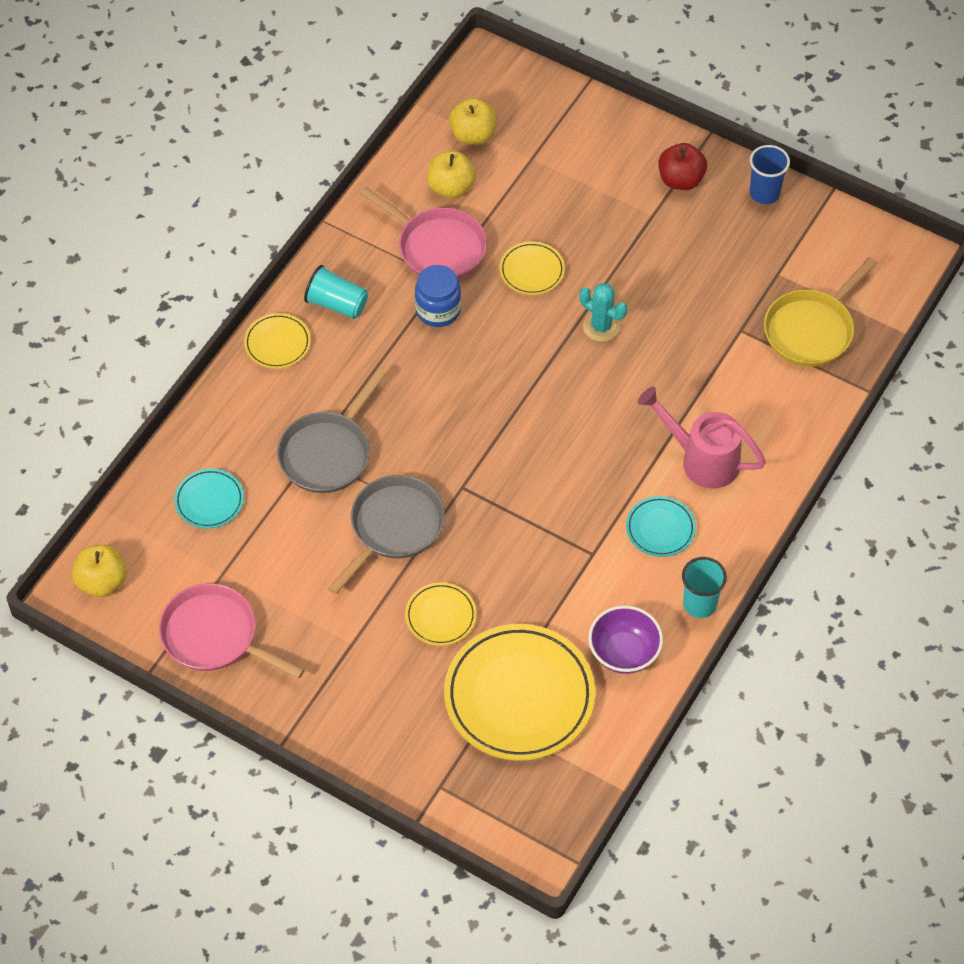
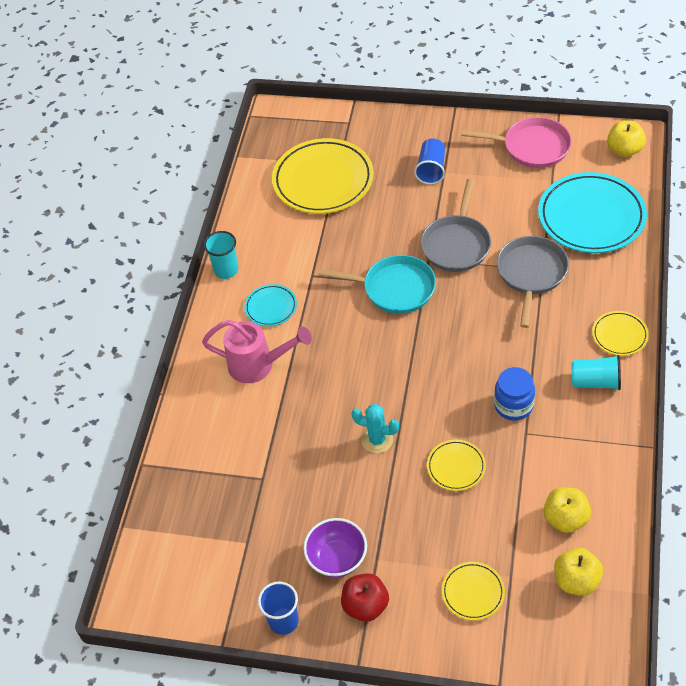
camera: 165 degrees right, 5 degrees down
turquoise plate [174,468,244,529] -> turquoise plate [538,172,647,253], size x2.08
pink pan [360,187,487,279] -> none
yellow plate [405,582,477,646] -> yellow plate moved to [442,562,505,621]
purple bowl [588,605,663,674] -> purple bowl moved to [303,518,367,577]
yellow pan [764,257,877,367] -> none
none -> turquoise pan [318,255,436,314]
none -> blue cup [414,138,445,184]

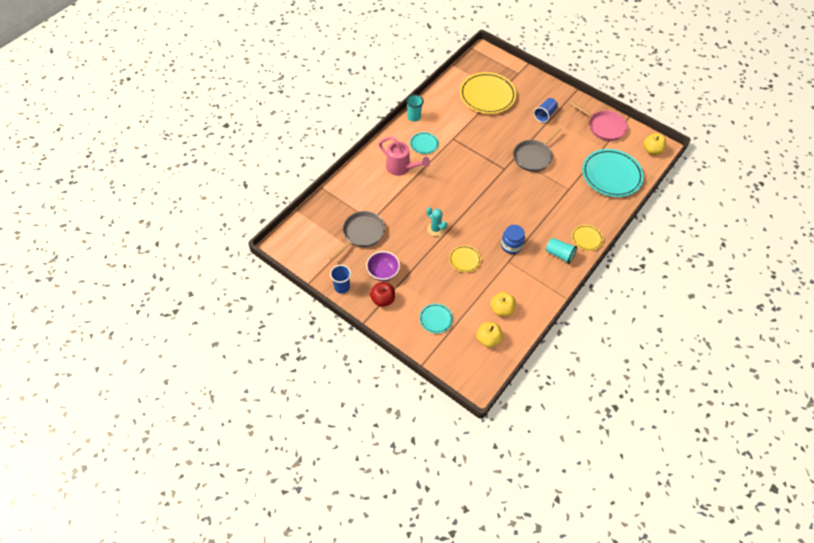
camera: 20 degrees right, 5 degrees up
turquoise pan [318,255,436,314] -> none
yellow plate [442,562,505,621] -> turquoise plate [419,303,453,334]
grey pan [497,236,569,328] -> grey pan moved to [329,211,385,261]

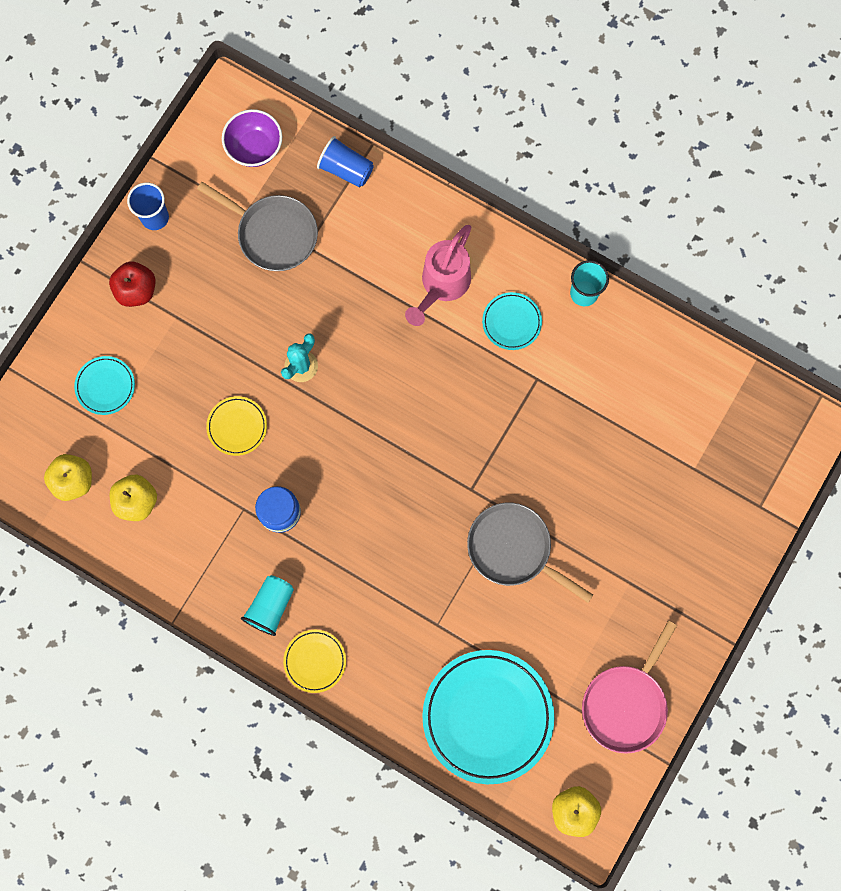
camera: 85 degrees right, 20 degrees up
purple bowl [366,251,400,281] -> purple bowl moved to [222,109,282,167]
yellow plate [460,72,517,114] -> none
blue cup [534,98,558,123] -> blue cup moved to [317,136,374,188]

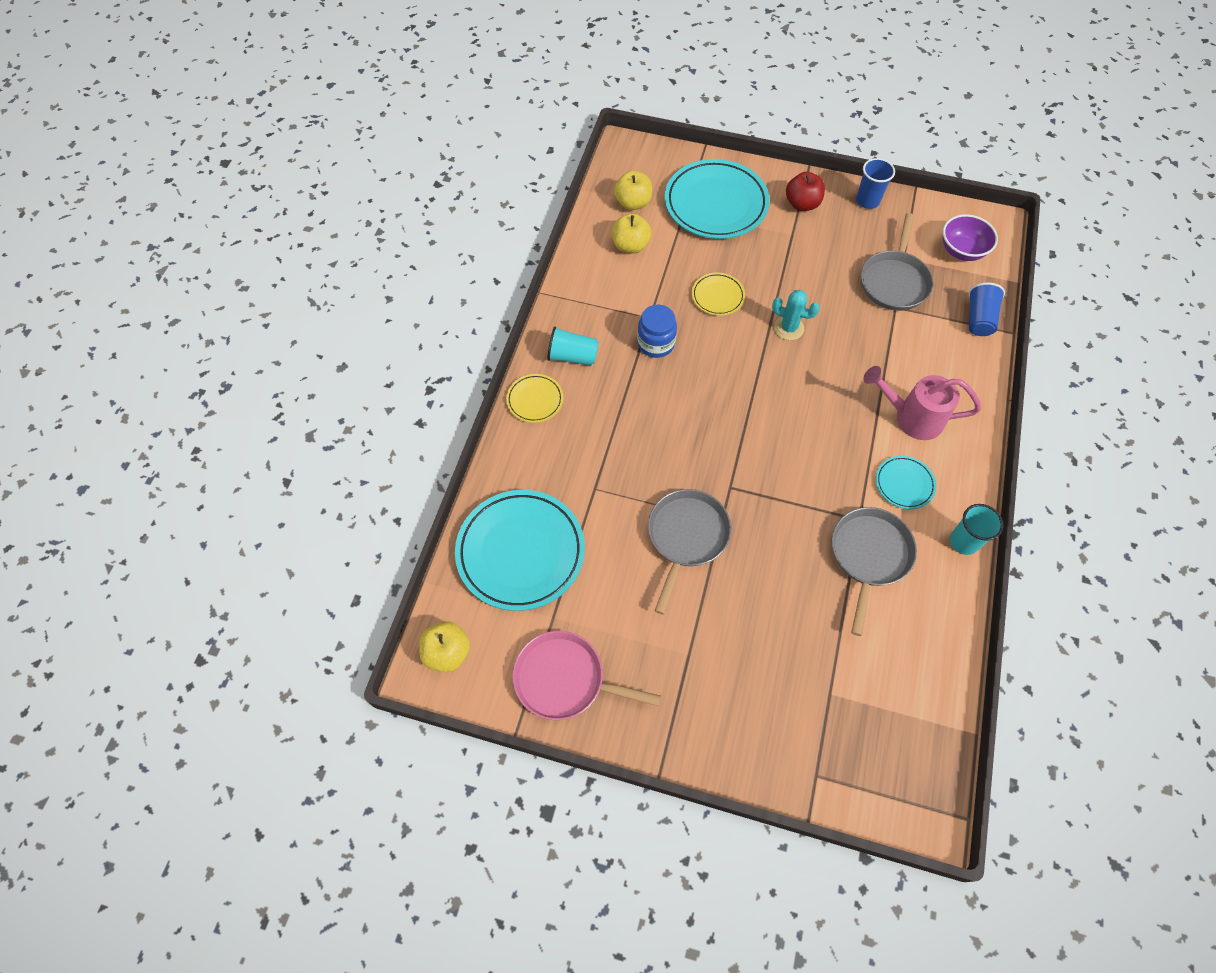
camera: 75 degrees right, 15 degrees down
turquoise plate [74,356,135,415] -> turquoise plate [665,159,770,239], size x2.08
none -> grey pan [832,507,917,636]

